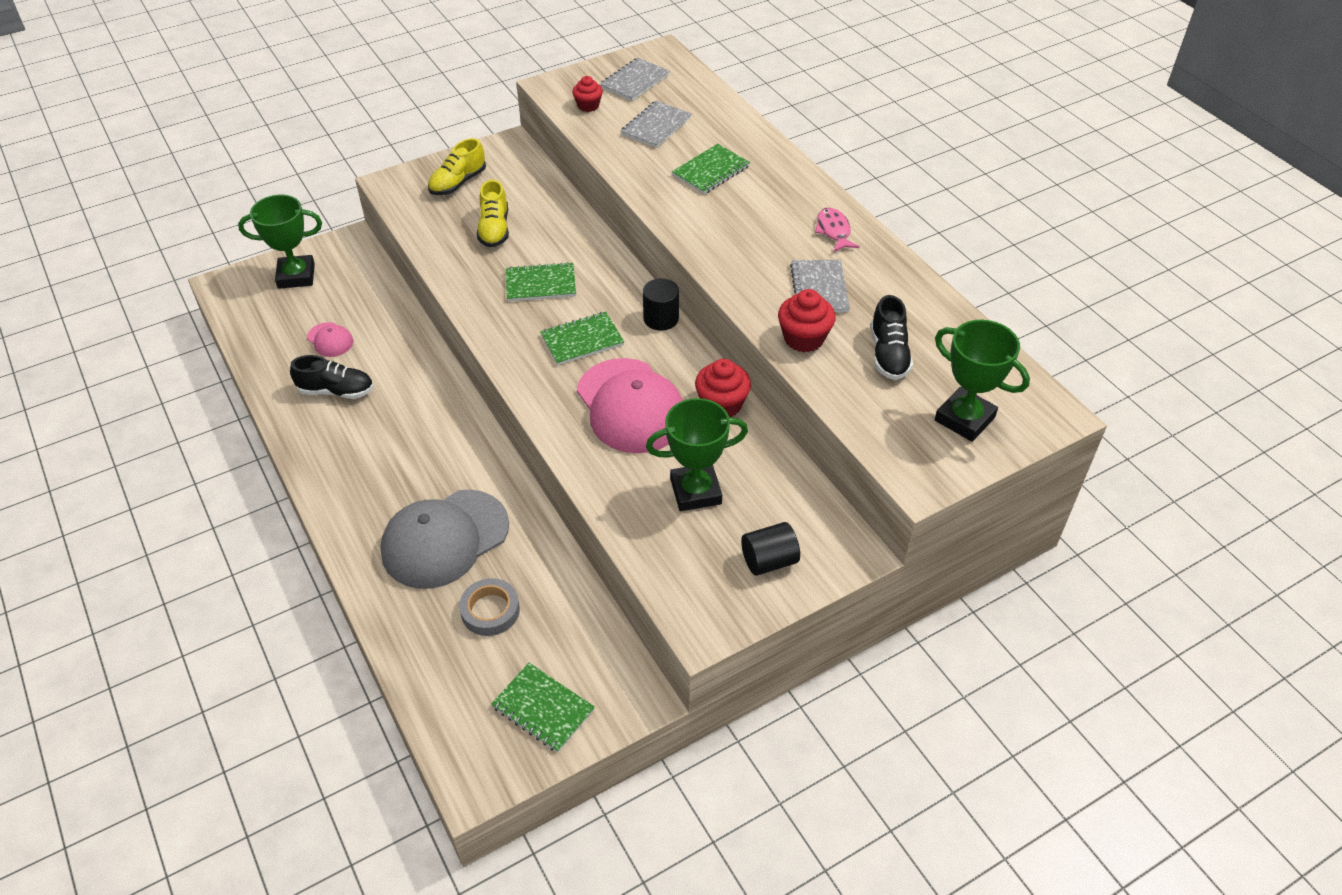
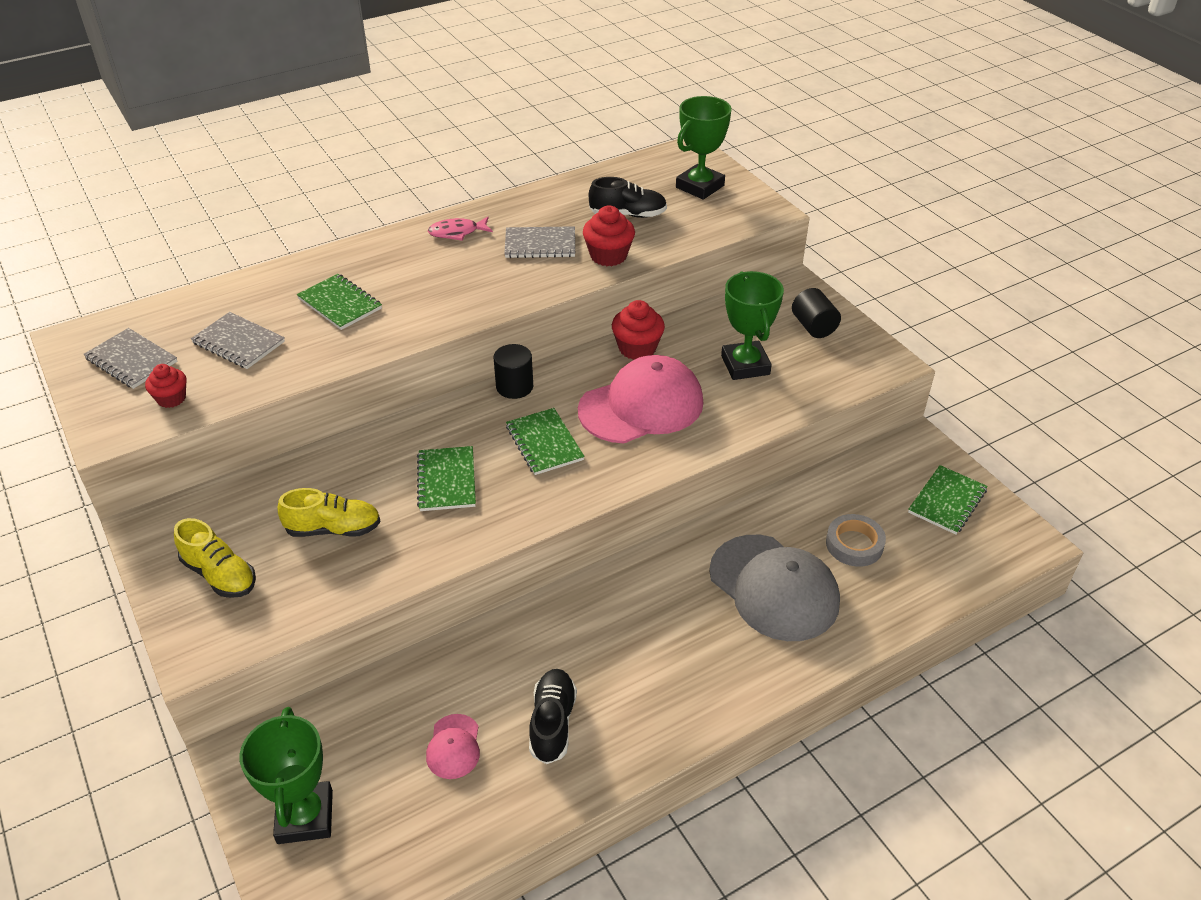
camera: 90 degrees left, 5 degrees down
pink cap [307,322,353,357] -> pink cap turned 135 degrees clockwise [426,714,480,779]

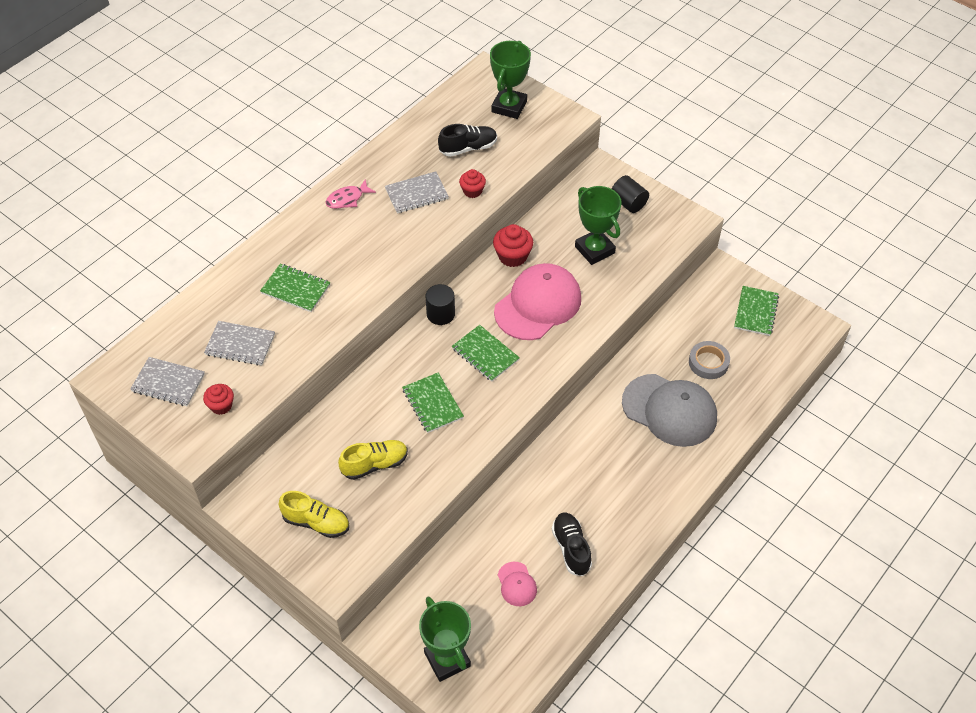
camera: 20 degrees left, 10 degrees up
red cupcake [583,206,635,266] -> red cupcake [459,169,486,198], size x0.66

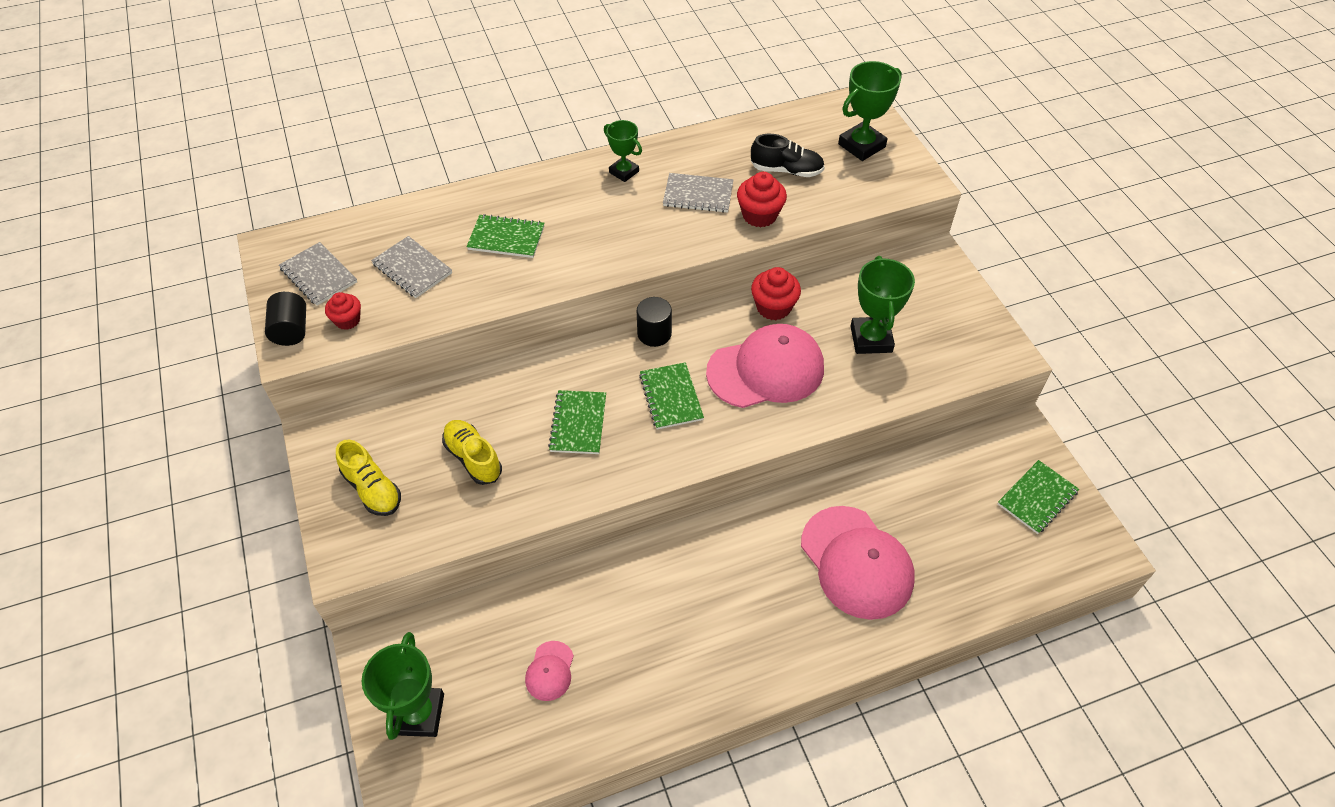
camera: 30 degrees right, 0 degrees up
green notebook [260,264,331,312] -> green notebook turned 45 degrees counterclockwise [467,214,544,258]
pink fish [325,179,376,209] -> green trophy [604,120,642,182]
yellow shoe [338,440,408,480] -> yellow shoe turned 135 degrees counterclockwise [442,420,502,485]
red cupcake [459,169,486,198] -> red cupcake [737,172,787,228], size x1.53
black shoe [552,512,592,576] -> none
black cylinder [612,175,649,213] -> black cylinder moved to [265,292,306,346]
grey cap [622,374,717,447] -> pink cap [801,506,915,620]
grey tape [689,341,730,379] -> none

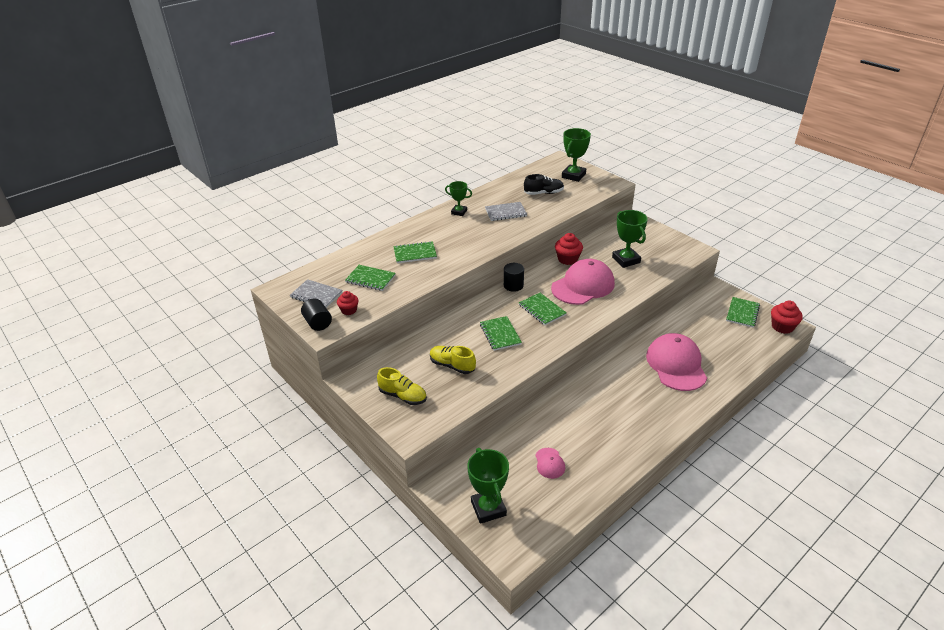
camera: 20 degrees left, 15 degrees down
grey notebook [371,236,452,298] -> green notebook [345,265,396,291]
red cupcake [737,172,787,228] -> red cupcake moved to [771,301,803,334]
pink cap [801,506,915,620] -> pink cap turned 135 degrees counterclockwise [646,333,707,391]

